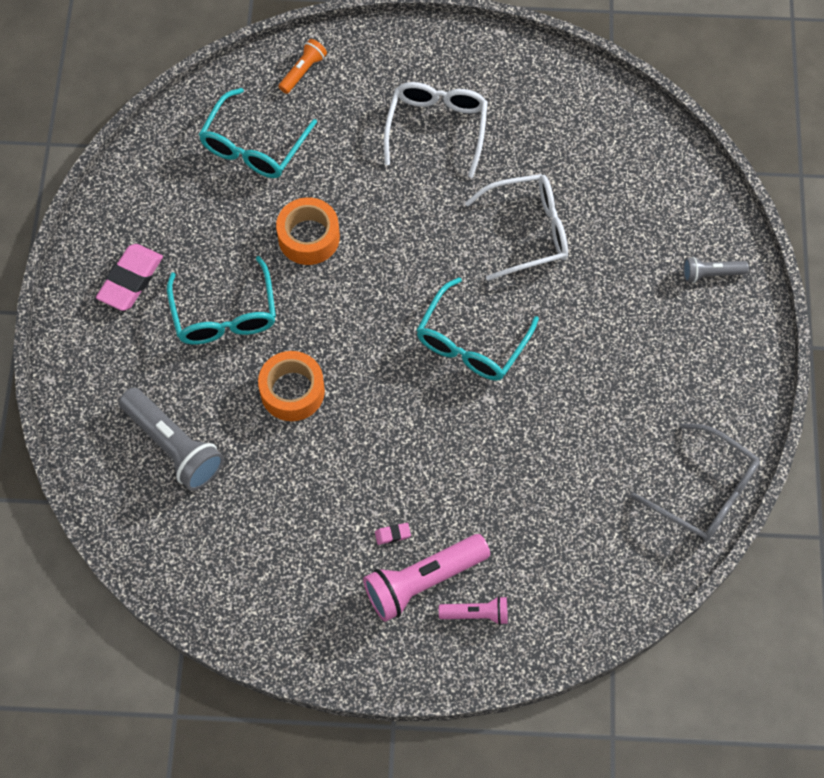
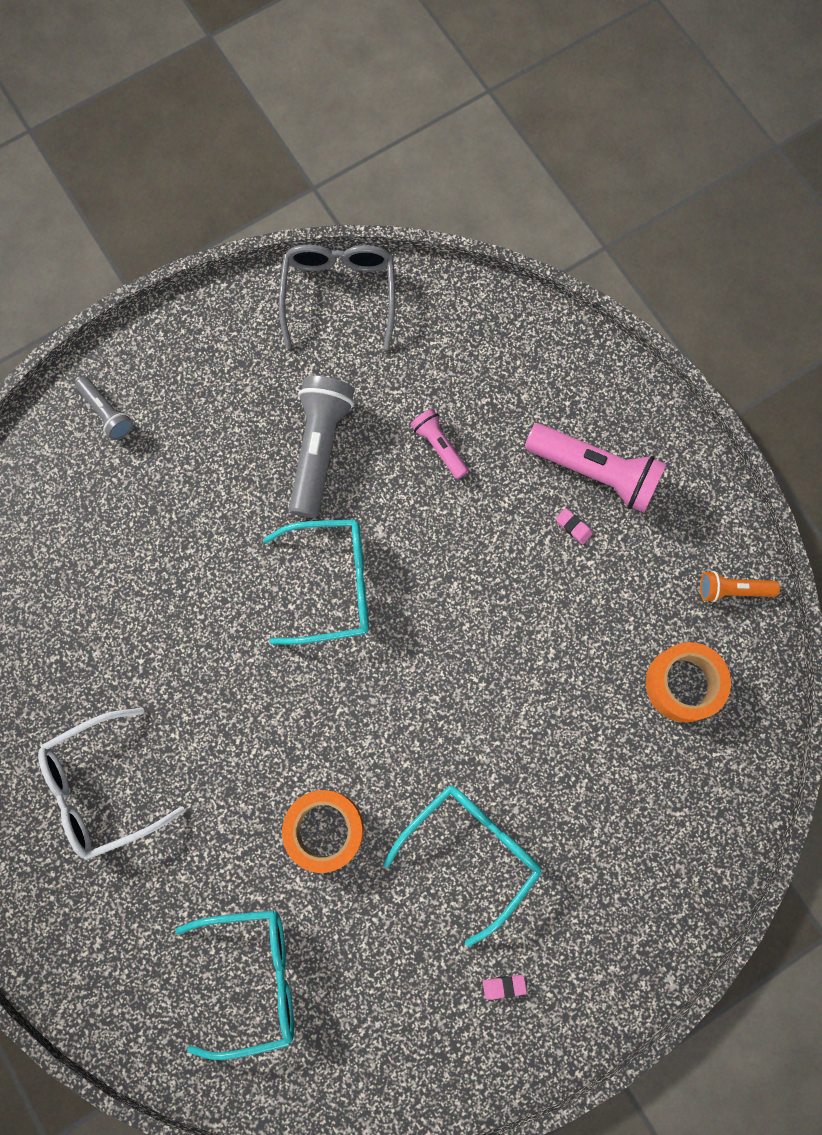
camera: 125 degrees left, 10 degrees up
pink eraser [96,244,163,311] -> pink eraser [483,975,527,1000], size x0.42
grey flashlight [119,387,224,491] -> grey flashlight moved to [289,376,354,518]
orange tape [258,351,325,421] -> orange tape moved to [646,642,731,723]
orange flashlight [278,39,327,94] -> orange flashlight moved to [700,571,780,602]
pink flashlight [439,596,508,625] -> pink flashlight moved to [411,409,469,479]
white glasses [465,174,568,281] -> none

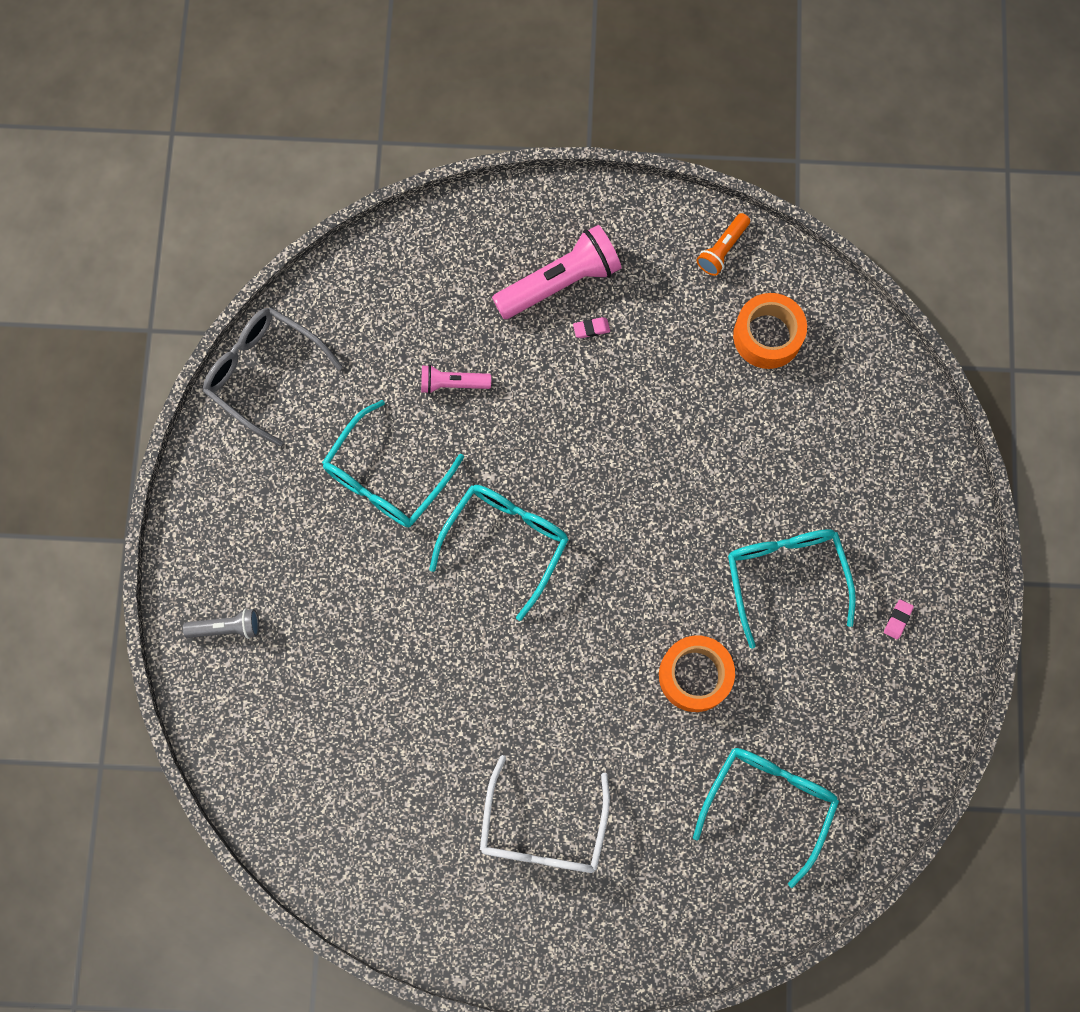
camera: 55 degrees left, 0 degrees up
grey flashlight [289,376,354,518] -> turquoise glasses [322,400,464,527]

